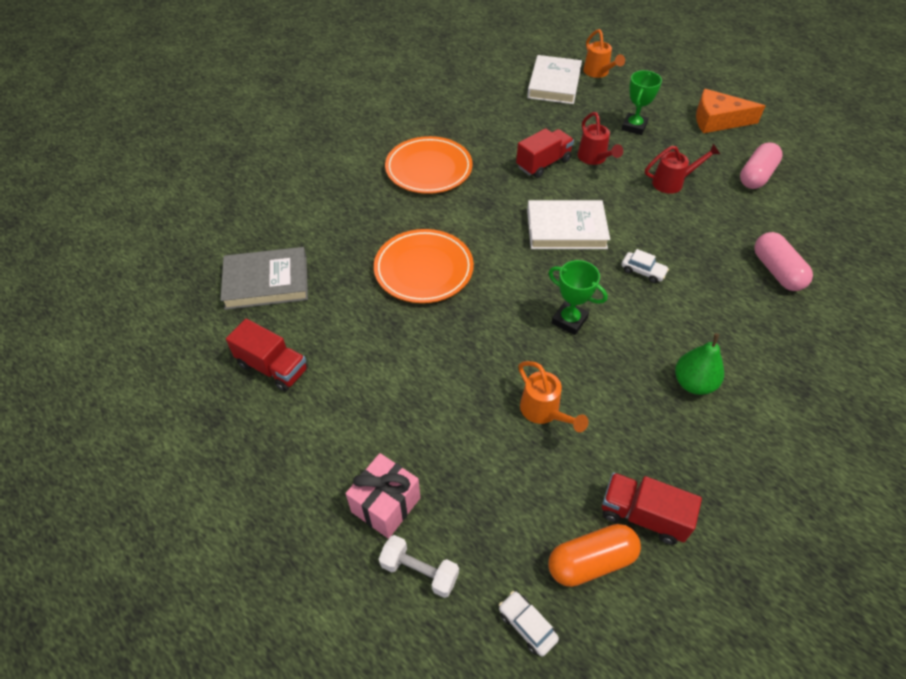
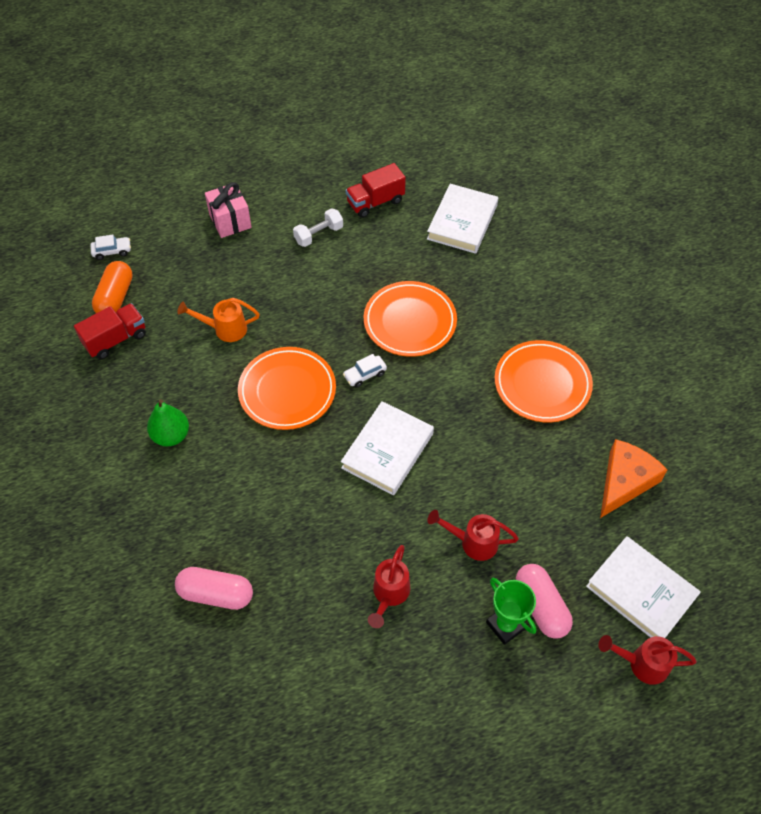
camera: 120 degrees right, 5 degrees up
grey book [221,247,308,310] -> white book [427,184,498,254]
white dumbbell [379,535,459,598] -> white dumbbell moved to [293,208,343,247]
red truck [516,128,574,178] -> none
green trophy [549,260,608,335] -> orange plate [238,347,336,430]
orange watering can [583,29,625,78] -> red watering can [598,635,697,685]
white car [621,249,669,283] -> white car moved to [343,354,387,388]
orange cheese [696,89,765,133] -> orange cheese moved to [600,439,667,518]
pink capsule [740,142,783,189] -> pink capsule moved to [516,564,573,639]

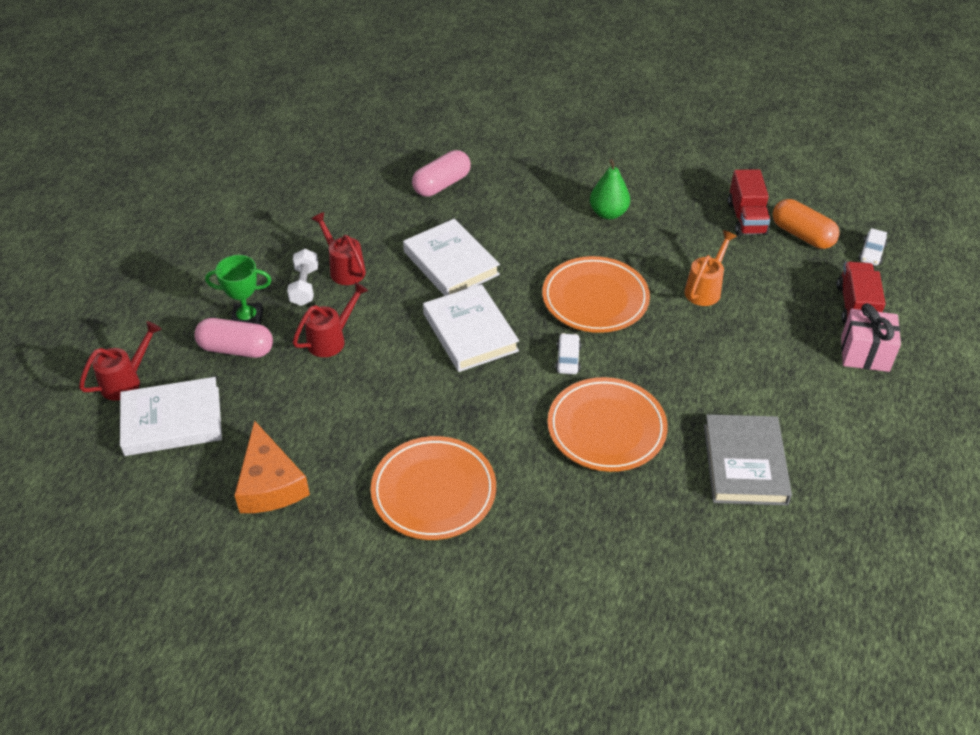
camera: 125 degrees right, 10 degrees down
white dumbbell [293,208,343,247] -> white dumbbell moved to [287,249,318,306]
red truck [346,163,406,218] -> red truck moved to [837,261,886,324]
white book [427,184,498,254] -> white book moved to [403,219,500,296]
none -> grey book [704,414,792,505]

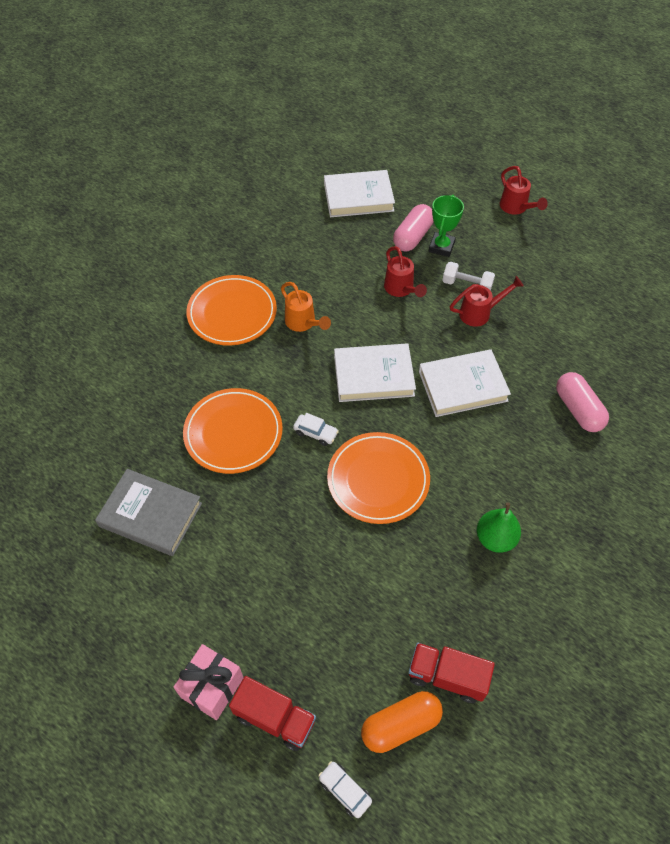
camera: 110 degrees right, 10 degrees up
red watering can [79,321,162,401] -> red watering can moved to [500,166,548,215]
white book [120,377,222,456] -> white book turned 75 degrees clockwise [324,170,395,217]
orange cheese [234,420,310,513] -> none
orange watering can [684,230,737,306] -> orange watering can moved to [281,282,331,332]

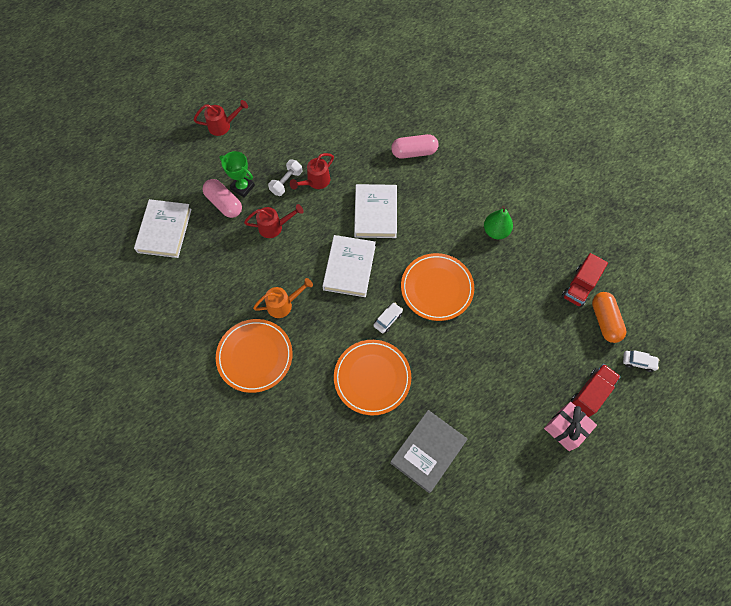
camera: 75 degrees left, 10 degrees up
white car [318,761,372,818] -> white car turned 135 degrees counterclockwise [623,350,659,372]
red watering can [450,276,524,327] -> red watering can turned 135 degrees counterclockwise [290,153,334,190]

